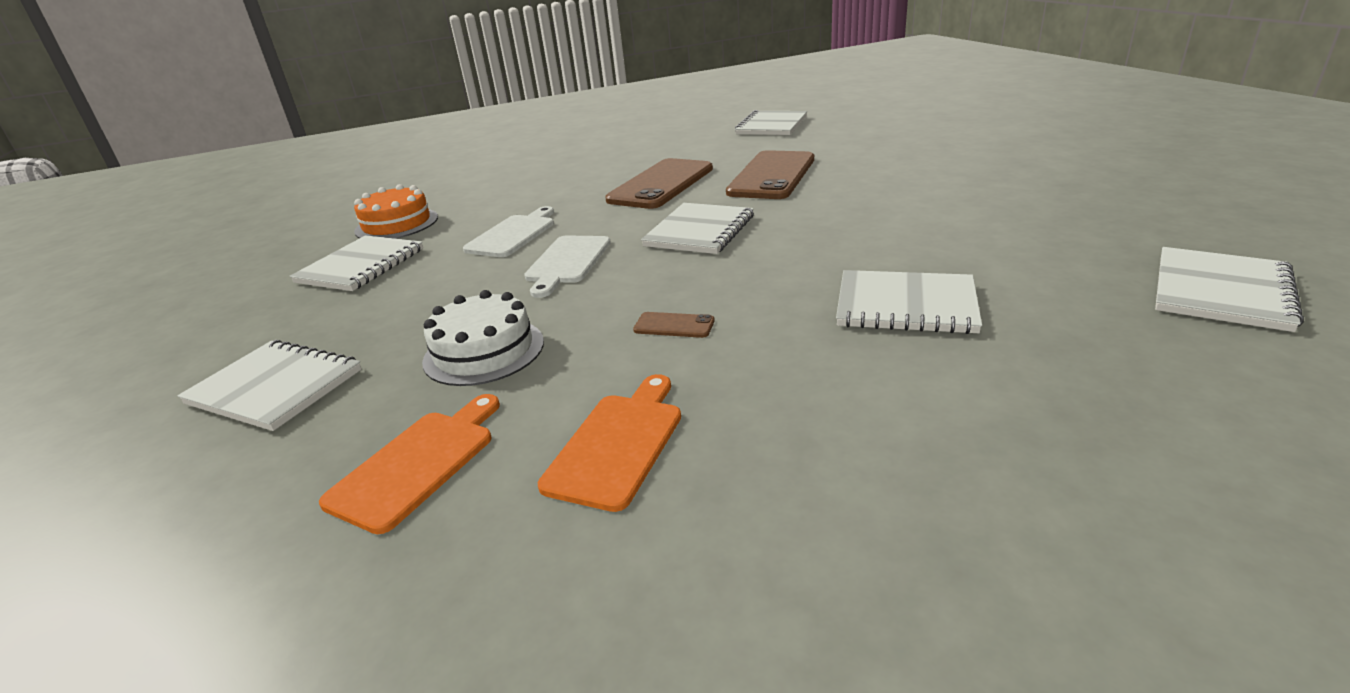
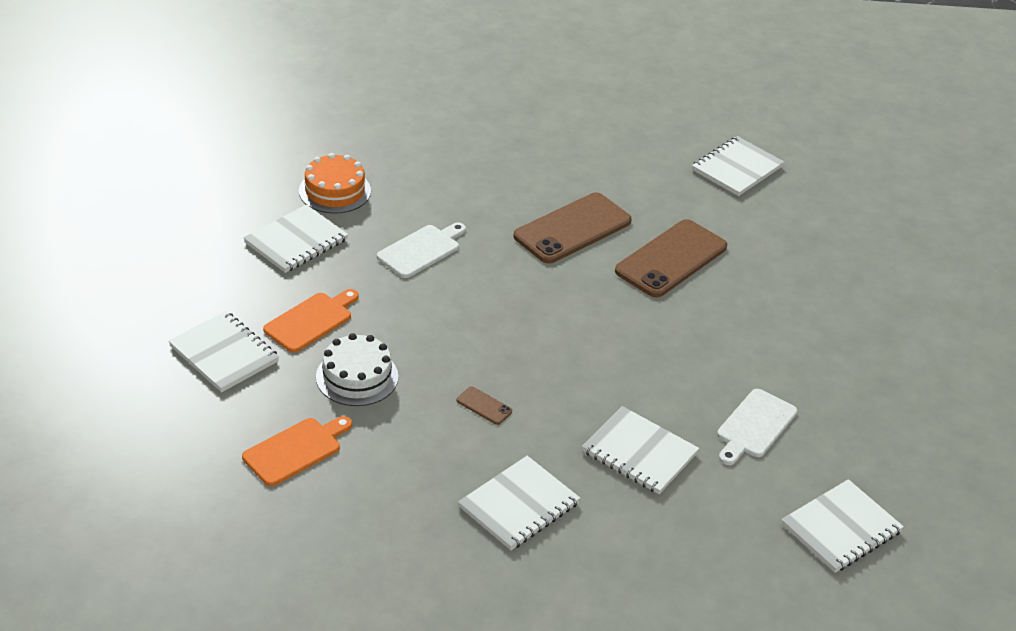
camera: 15 degrees right, 10 degrees up
white cutting board [524,235,611,298] -> white cutting board moved to [717,389,798,465]
orange cutting board [538,374,681,512] -> orange cutting board moved to [263,289,359,353]
white notebook [641,203,754,254] -> white notebook moved to [458,456,580,550]

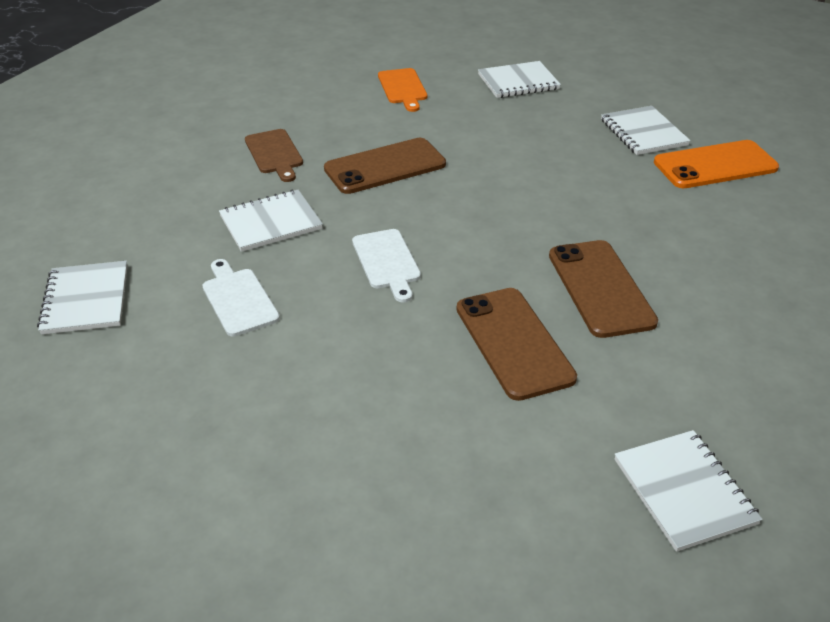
camera: 120 degrees right, 0 degrees up
orange cutting board [263,289,359,353] -> none
orange cake [299,153,371,214] -> orange phone [654,140,779,188]
white cake [316,333,398,406] -> none
white cutting board [377,222,466,278] -> white cutting board moved to [352,229,421,303]
brown phone [457,386,512,425] -> brown phone [324,138,446,194], size x2.46
white notebook [458,456,580,550] -> brown cutting board [245,129,303,182]

